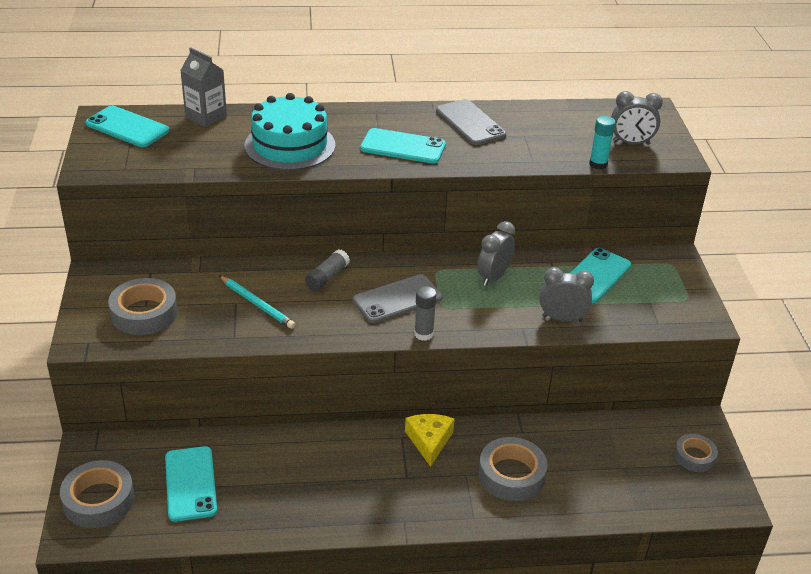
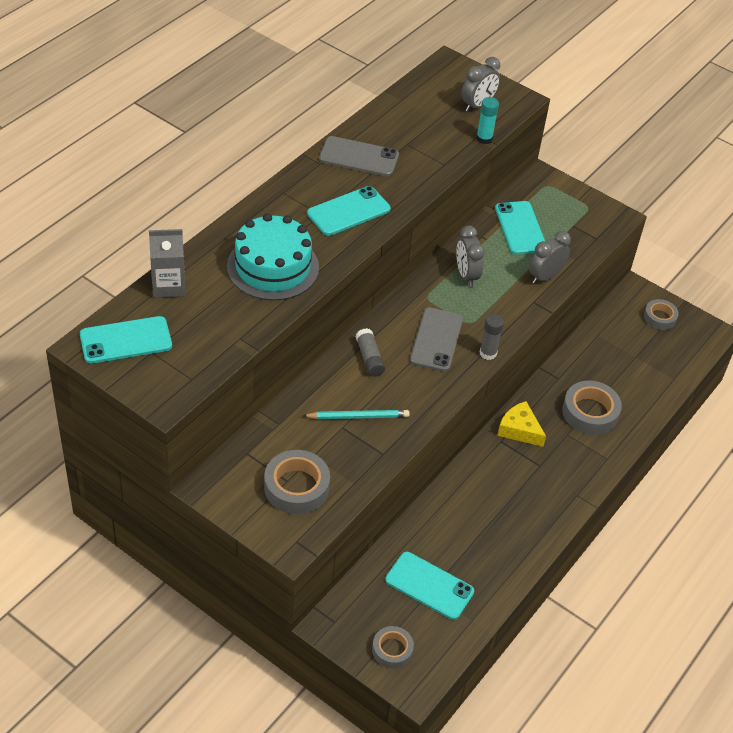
camera: 50 degrees left, 10 degrees up
grey tape [60,460,134,528] -> grey tape [372,626,414,668], size x0.62

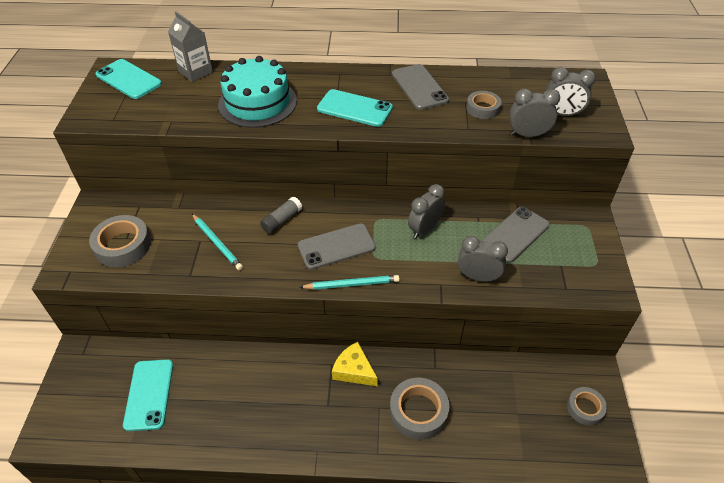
camera: 60 degrees right, 0 degrees up
grey tape [372,626,414,668] -> grey tape moved to [466,91,501,119]
turquoise glue stick [476,97,499,144] -> grey clock [509,89,560,137]
grey glue stick [480,314,504,360] -> turquoise pencil [299,275,400,290]
turquoise phone [495,201,545,255] -> grey phone [482,207,550,263]
yellow cheese [497,401,546,447] -> yellow cheese turned 60 degrees counterclockwise [332,342,378,386]

